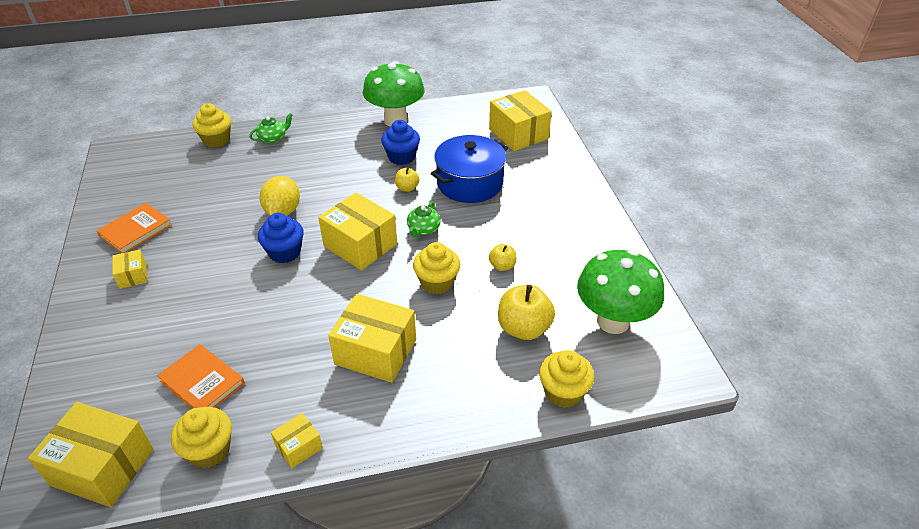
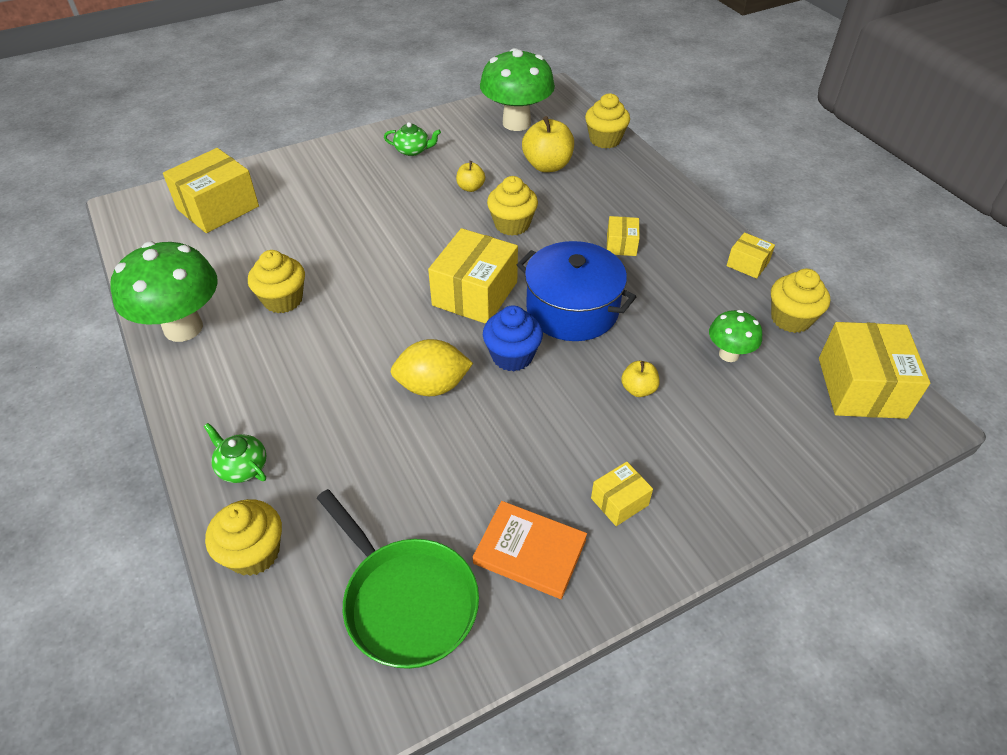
camera: 105 degrees left, 5 degrees up
orange book [157,344,245,409] -> green mushroom [709,310,762,362]
yellow box [328,294,416,383] -> yellow box [607,216,640,256], size x0.50
blue cupcake [381,120,420,165] -> yellow cupcake [248,250,305,313]
yellow apple [395,167,419,192] -> yellow apple moved to [621,361,660,397]
green teapot [407,202,441,237] -> green teapot moved to [384,122,441,156]
blue pot [431,135,508,203] -> blue pot moved to [517,241,636,341]
none -> green pan [317,489,479,669]

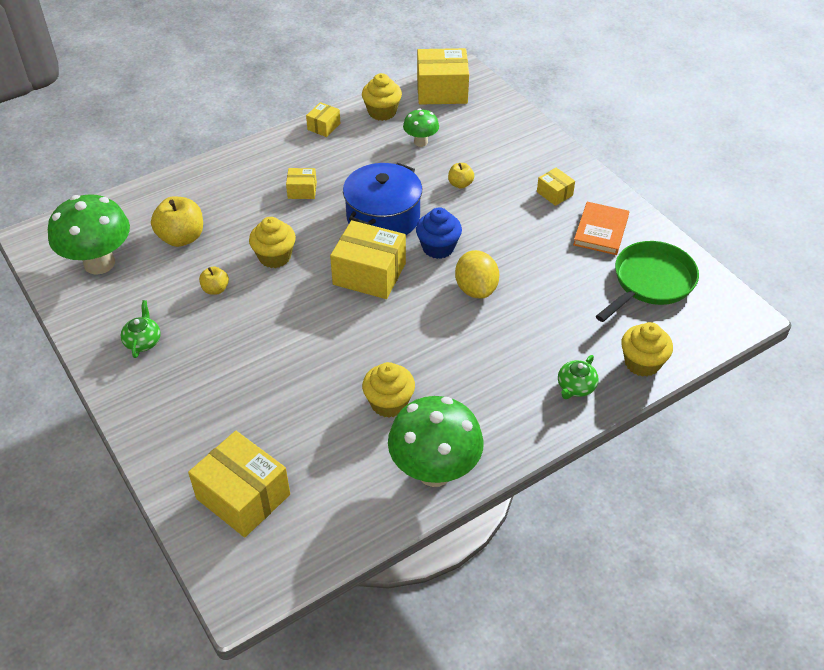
camera: 95 degrees left, 0 degrees up
yellow cupcake [585,93,630,148] -> none

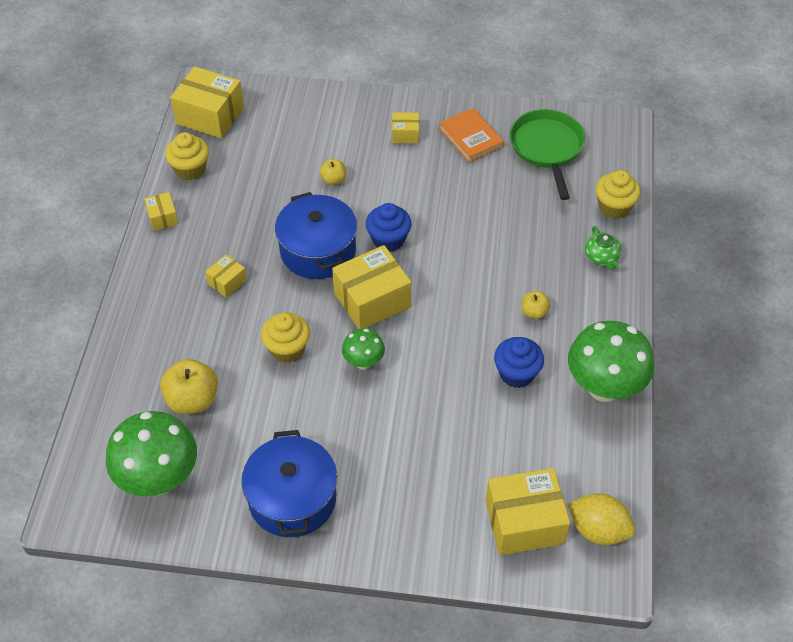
camera: 50 degrees left, 5 degrees up
green teapot [120,300,161,358] -> blue pot [242,430,337,537]
yellow apple [199,266,229,295] -> yellow apple moved to [521,291,550,319]
yellow cupcake [362,362,415,418] -> blue cupcake [494,337,544,388]
green mushroom [403,109,439,147] -> green mushroom moved to [342,328,385,370]
yellow box [417,48,469,104] -> yellow box turned 75 degrees clockwise [170,66,244,139]
yellow lemon [455,250,499,299] -> yellow lemon moved to [567,493,636,545]

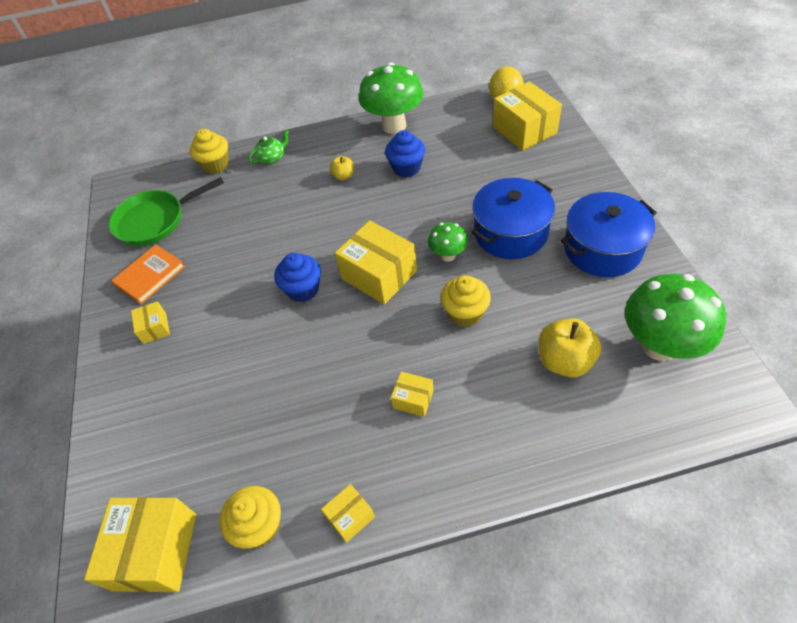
camera: 105 degrees left, 0 degrees up
blue pot [275,192,357,279] -> blue pot moved to [472,178,555,259]
yellow apple [320,159,346,185] -> none

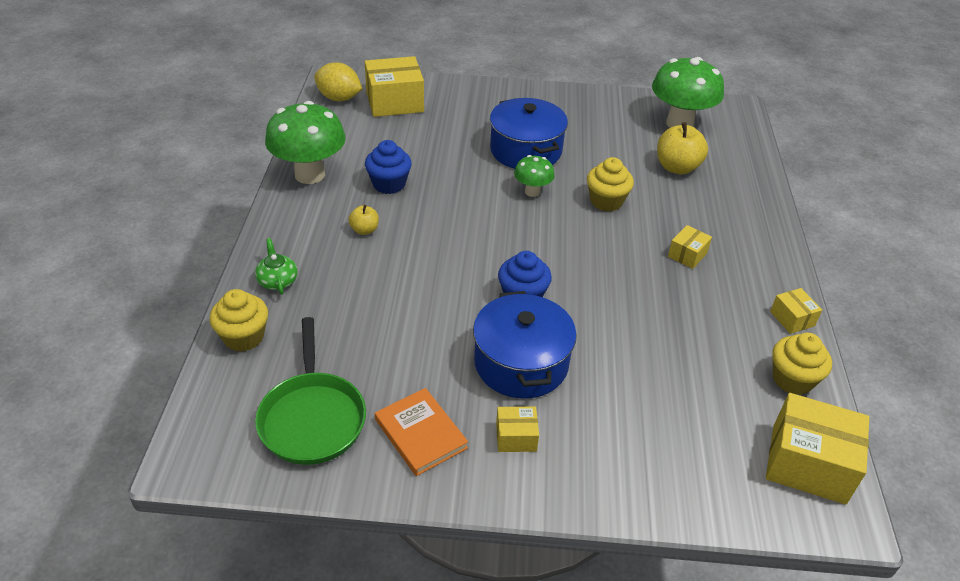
camera: 80 degrees left, 10 degrees down
yellow box [335,220,417,305] -> none
blue pot [561,192,657,277] -> blue pot moved to [473,291,577,399]

